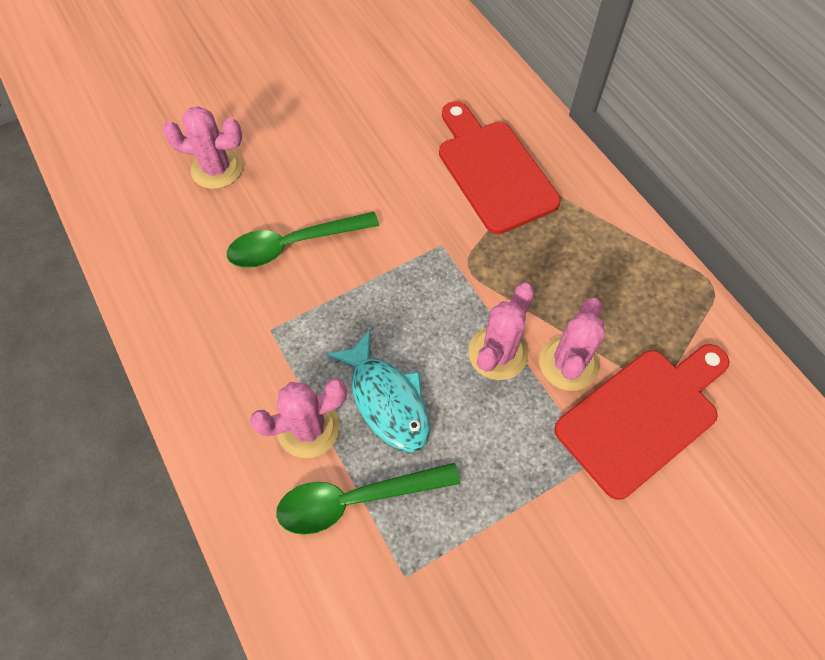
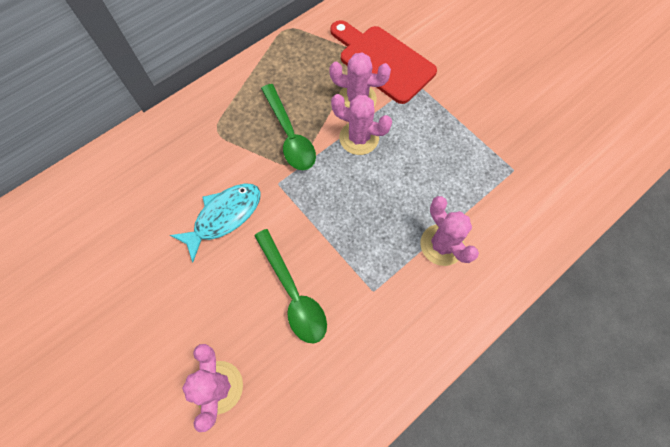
camera: 100 degrees left, 5 degrees up
green spoon [276,463,460,535] -> green spoon moved to [261,84,316,170]
turquoise fish [326,330,430,452] -> turquoise fish moved to [170,184,261,262]
red cutting board [439,101,561,234] -> none

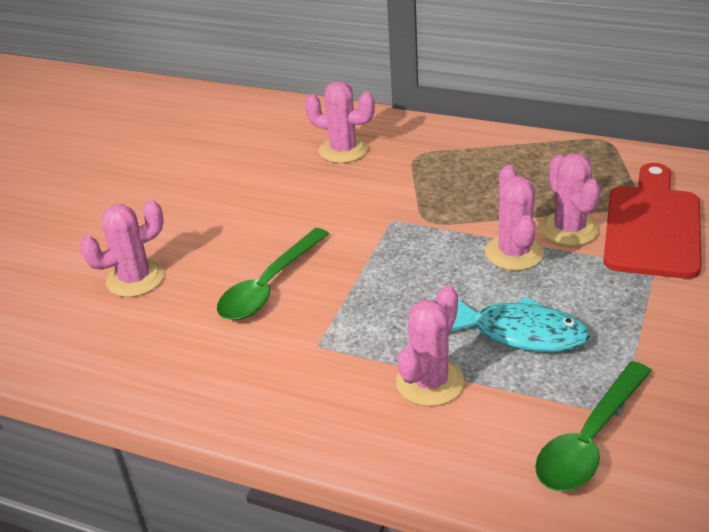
camera: 65 degrees right, 30 degrees down
turquoise fish [170,184,261,262] -> turquoise fish moved to [450,296,590,352]
green spoon [261,84,316,170] -> green spoon moved to [535,361,652,491]
none -> pink cactus [305,81,375,163]

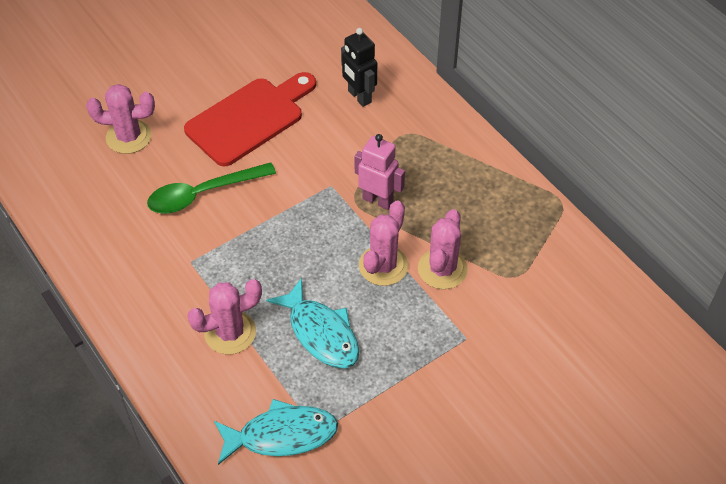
camera: 30 degrees right, 15 degrees up
pink cactus [305,81,375,163] -> black robot [341,28,377,107]
green spoon [535,361,652,491] -> turquoise fish [214,399,338,465]
red cutting board [603,163,702,279] -> red cutting board moved to [184,72,316,166]
none -> pink robot [355,134,405,210]

